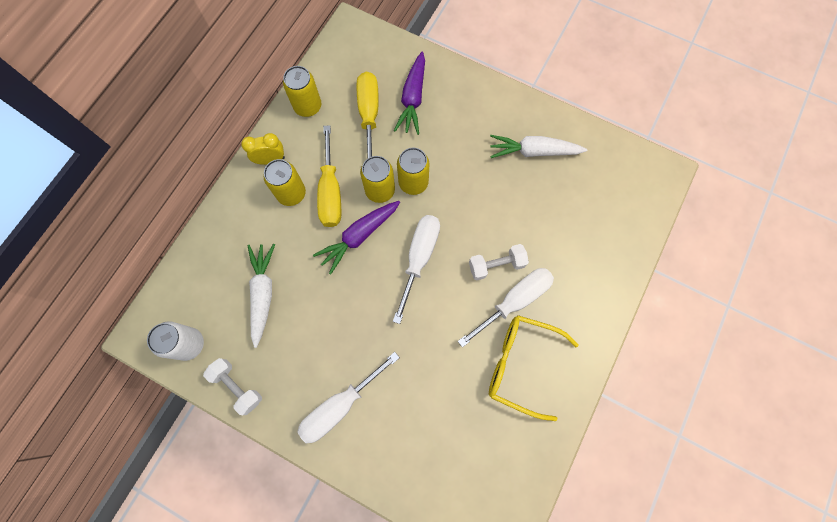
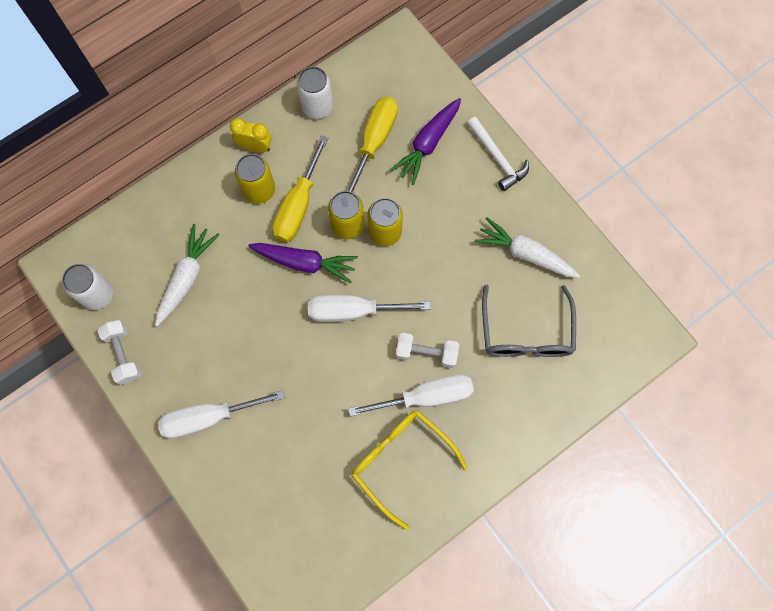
camera: 25 degrees right, 0 degrees up
yellow can [283,66,321,117] -> white can [297,66,333,119]
purple carrot [313,201,400,275] -> purple carrot turned 150 degrees counterclockwise [249,243,358,284]
white screwdriver [393,215,440,324] -> white screwdriver turned 135 degrees counterclockwise [308,295,431,322]
none -> white hammer [467,117,529,191]
none -> grey glasses [482,284,576,357]

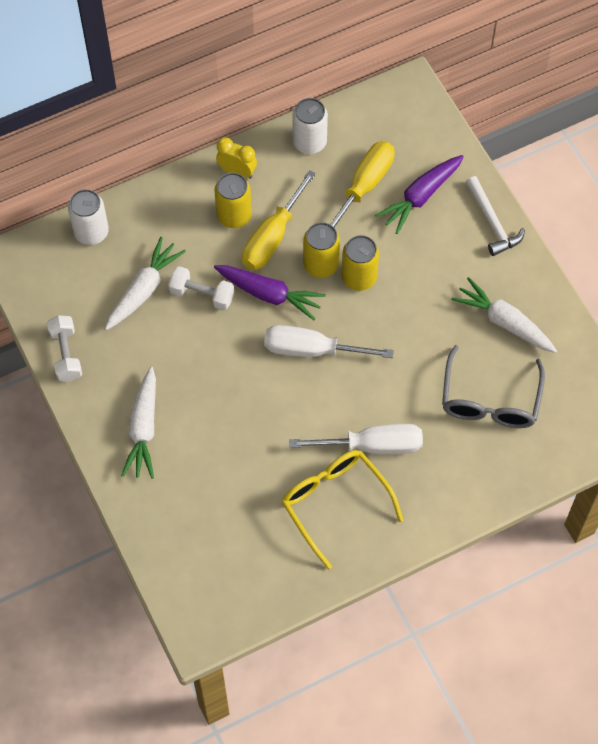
camera: 10 degrees right, 10 degrees down
white can [62,264,113,310] -> white can moved to [68,189,109,245]
white screwdriver [158,390,285,439] -> white carrot [121,367,156,479]
white dumbbell [396,333,459,368] -> white dumbbell moved to [168,266,234,311]

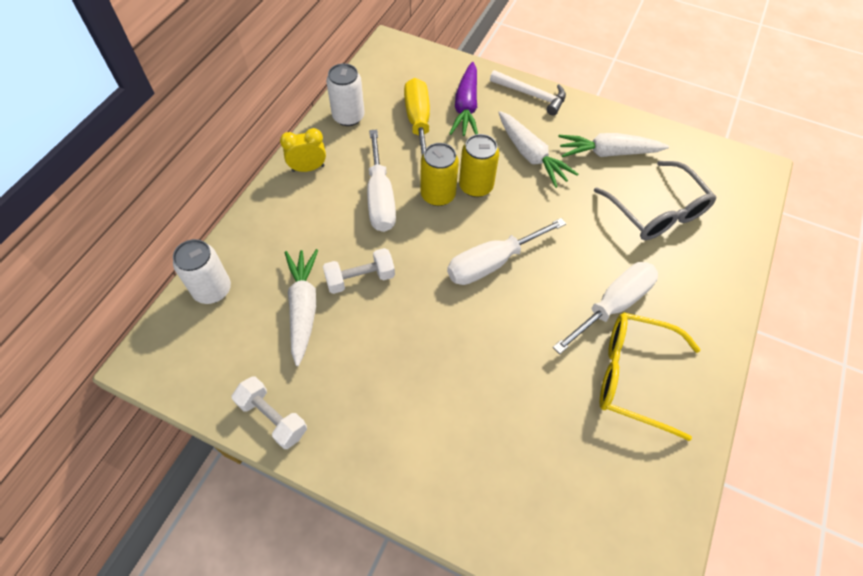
camera: 40 degrees left, 5 degrees down
white carrot [121,367,156,479] -> white carrot moved to [498,111,578,188]
purple carrot [214,265,326,320] -> none
yellow can [215,173,252,228] -> none
yellow screwdriver [242,170,316,270] -> white screwdriver [367,130,396,232]

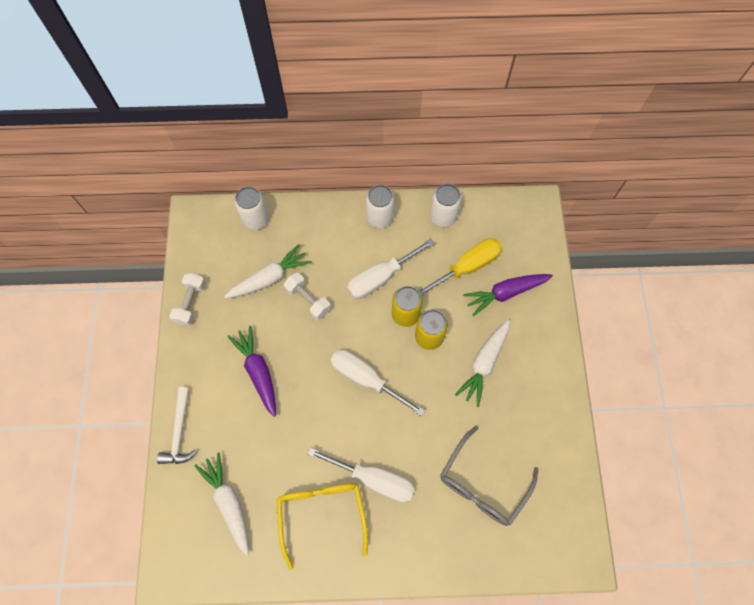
camera: 65 degrees right, 10 degrees up
yellow clock [280,128,326,172] -> white can [366,185,395,228]
white hammer [490,70,566,116] -> white hammer moved to [157,387,196,464]
white carrot [558,133,669,157] -> white carrot moved to [194,453,249,556]
none -> purple carrot [227,326,276,417]

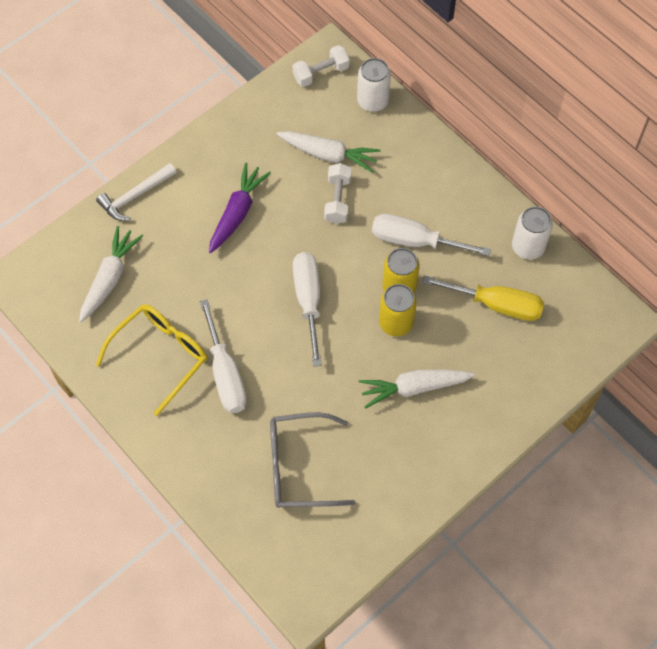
camera: 50 degrees right, 5 degrees down
white dumbbell [169,273,206,326] -> white dumbbell moved to [293,45,350,87]
white can [366,185,395,228] -> none
purple carrot [463,274,553,316] -> none

